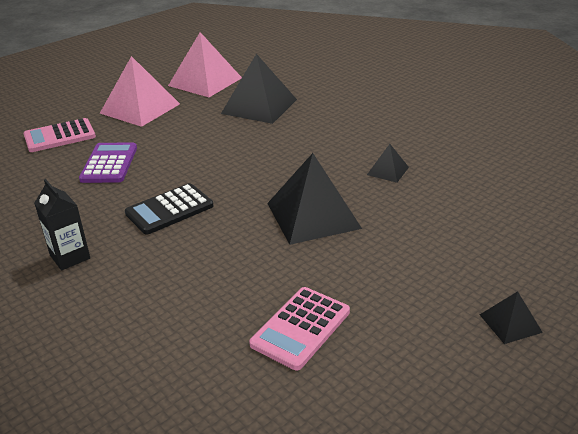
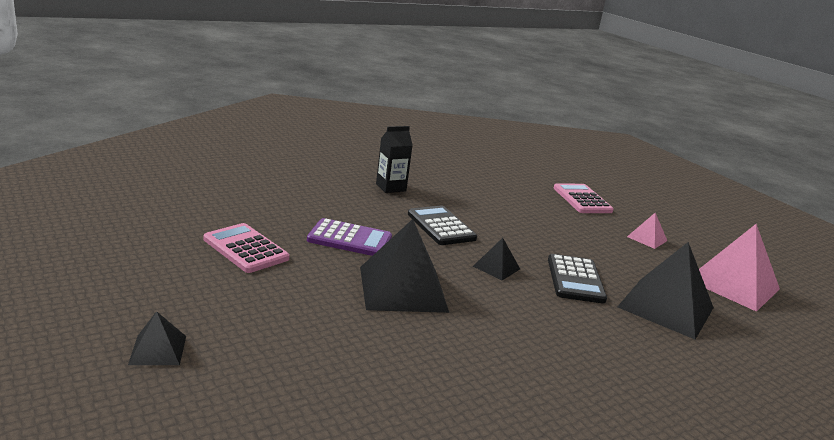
camera: 95 degrees right, 10 degrees down
purple calculator [79,142,137,183] -> purple calculator moved to [307,218,392,256]
pink pyramid [100,56,180,127] -> pink pyramid [627,213,667,249], size x0.48
black pyramid [367,144,409,183] -> black pyramid moved to [473,238,520,280]
none -> black calculator [548,254,607,304]

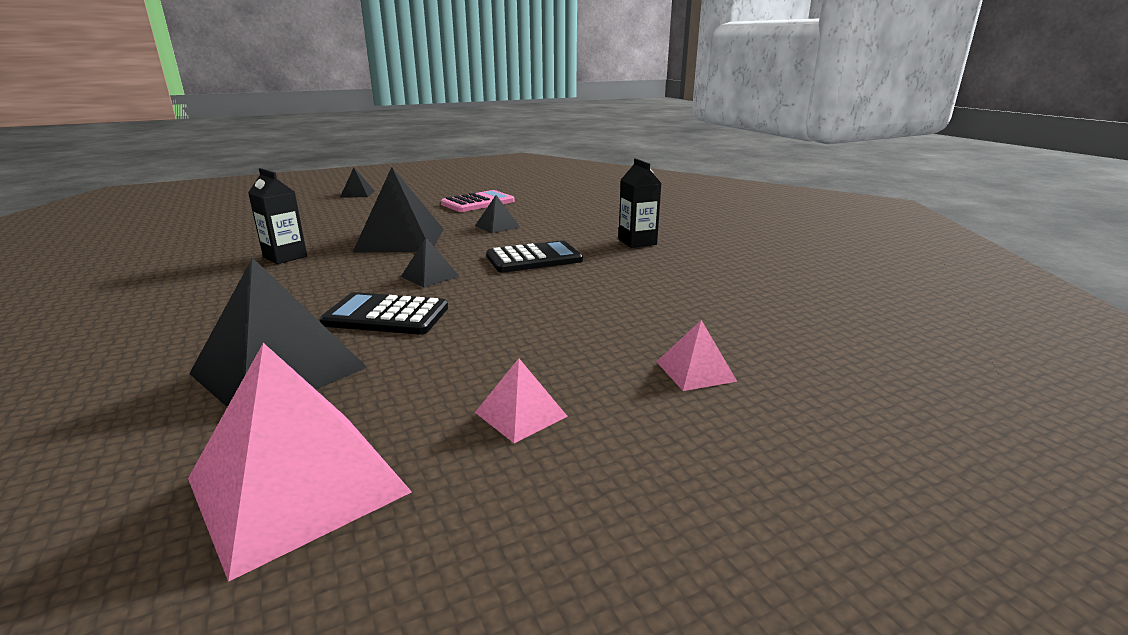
camera: 100 degrees right, 0 degrees up
purple calculator [307,218,392,256] -> black pyramid [475,195,520,234]
pink calculator [554,183,614,213] -> pink pyramid [657,320,737,391]
none -> black carton [248,168,307,264]

